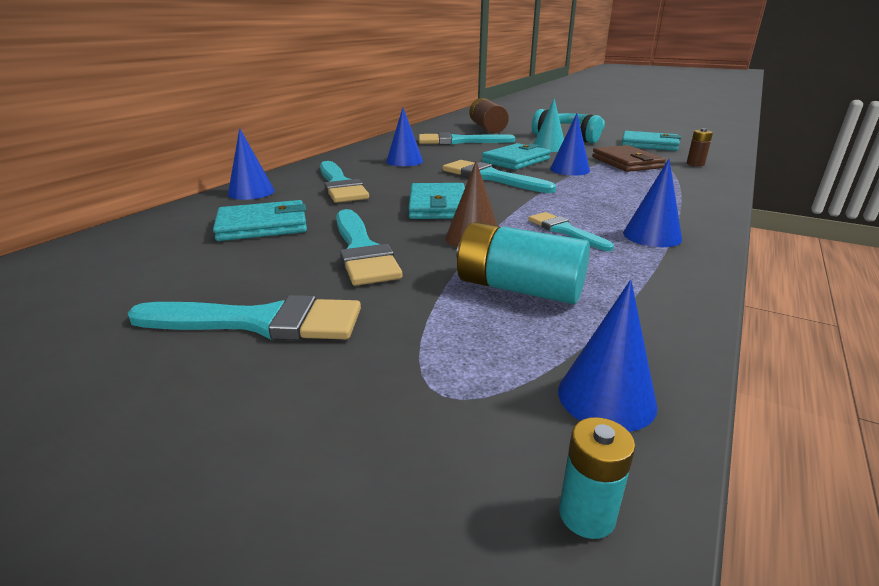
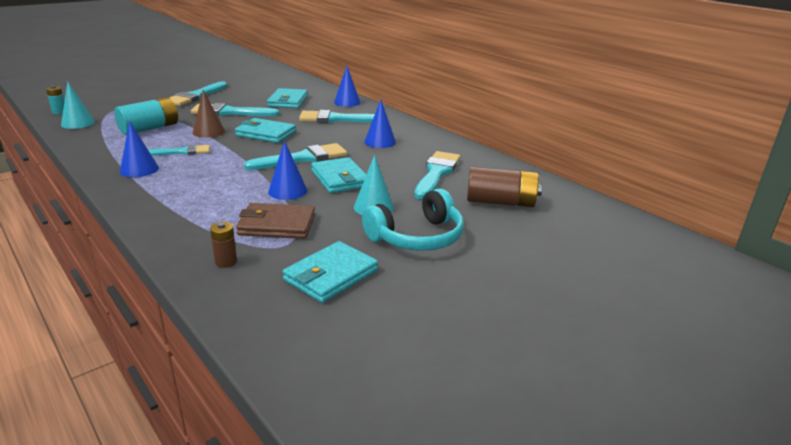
camera: 110 degrees right, 0 degrees up
blue cone [558,280,657,432] -> turquoise cone [61,81,95,129]

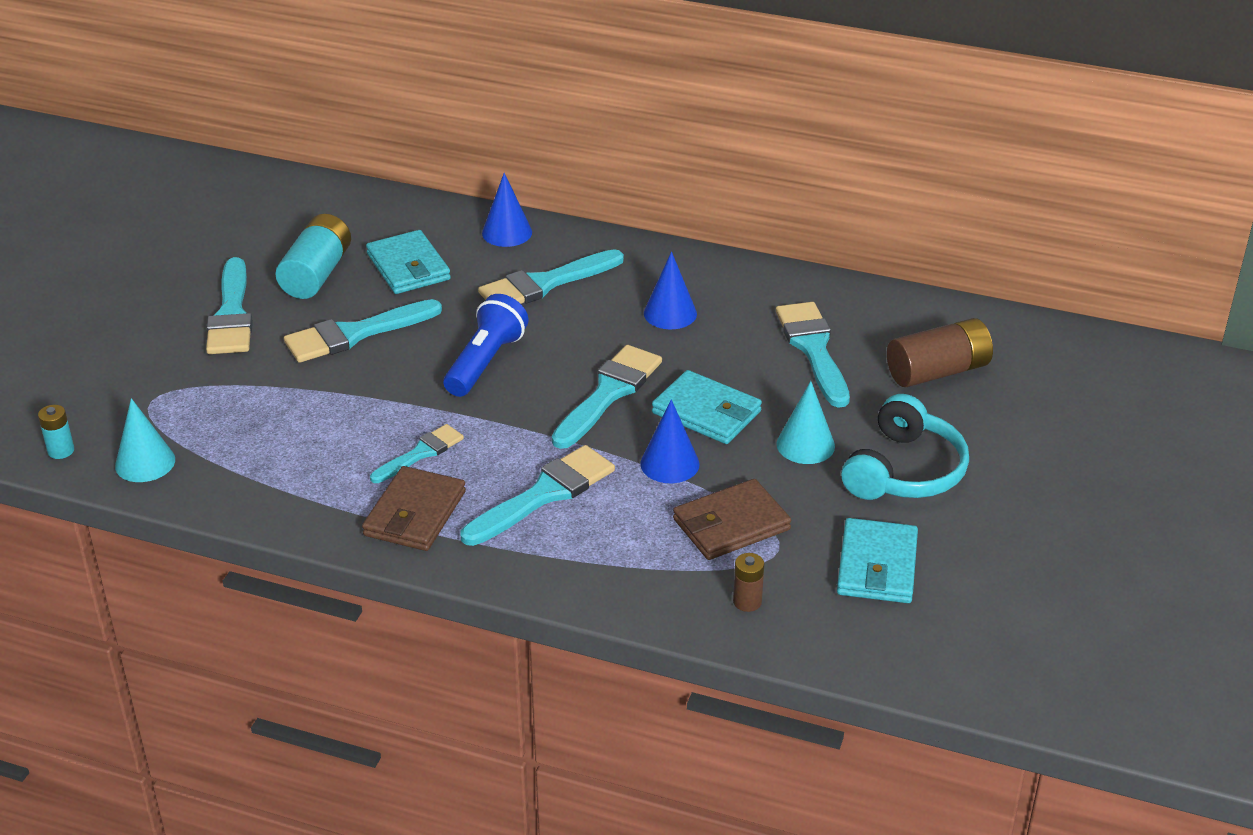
camera: 30 degrees left, 10 degrees up
turquoise battery [114,97,178,135] -> turquoise battery moved to [275,214,351,299]
blue cone [120,121,159,177] -> brown wallet [362,466,466,551]
brown cone [193,90,225,138] -> none
turquoise wallet [235,118,296,143] -> blue flashlight [444,294,528,397]
none -> turquoise brush [461,445,615,546]

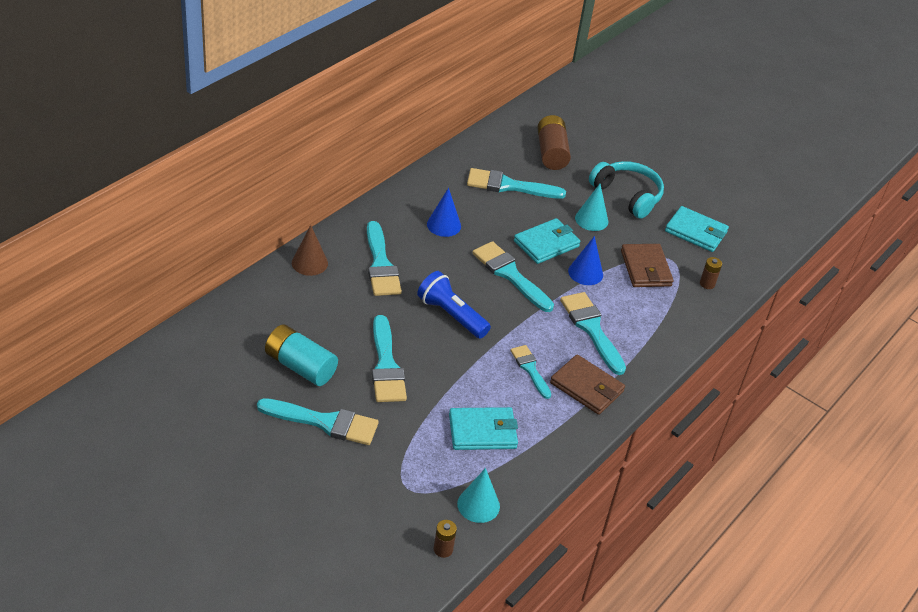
camera: 75 degrees left, 5 degrees up
turquoise battery [38,405,74,459] -> brown battery [434,520,457,558]
turquoise wallet [366,230,451,294] -> turquoise wallet moved to [449,407,518,450]
blue cone [482,173,532,247] -> brown cone [292,225,328,276]

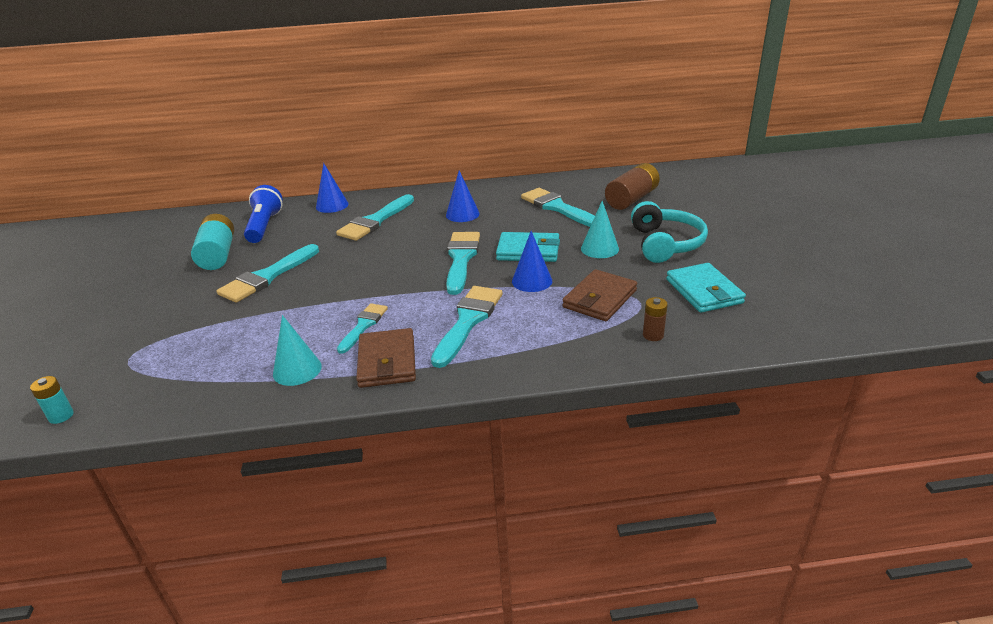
camera: 50 degrees right, 10 degrees down
turquoise brush [257,398,379,445] -> none
brown cone [292,225,328,276] -> blue cone [316,163,349,213]
blue flashlight [417,271,491,339] -> blue flashlight moved to [244,185,283,243]
brown battery [434,520,457,558] -> turquoise battery [30,376,74,424]
turquoise wallet [449,407,518,450] -> none
turquoise cone [457,468,500,523] -> turquoise cone moved to [273,315,322,386]

